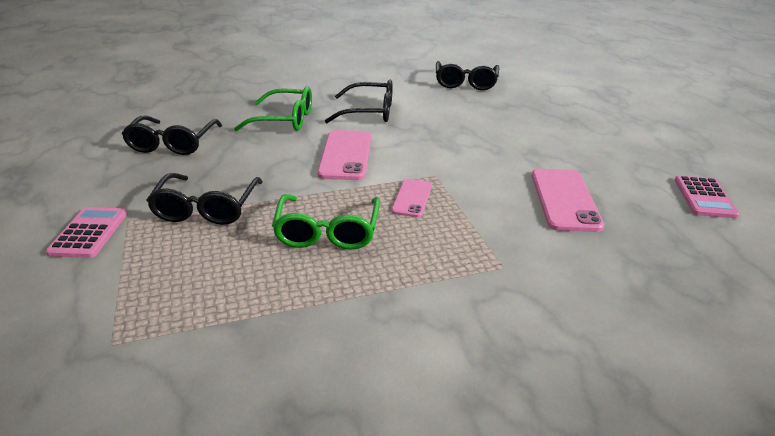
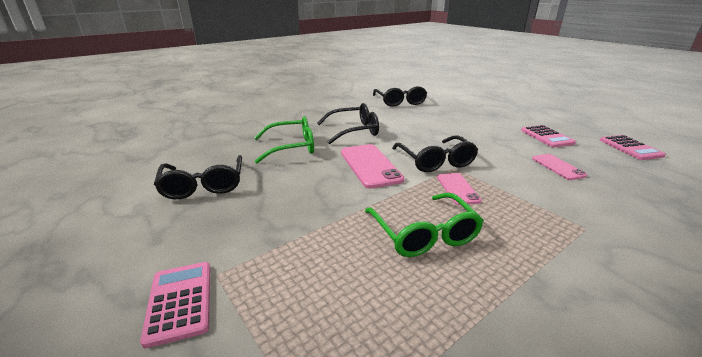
camera: 20 degrees left, 5 degrees down
black glasses [146,173,263,225] -> black glasses moved to [392,136,478,172]
pink phone [532,169,604,232] -> pink phone [532,154,587,180], size x0.59
none -> pink calculator [521,125,576,148]

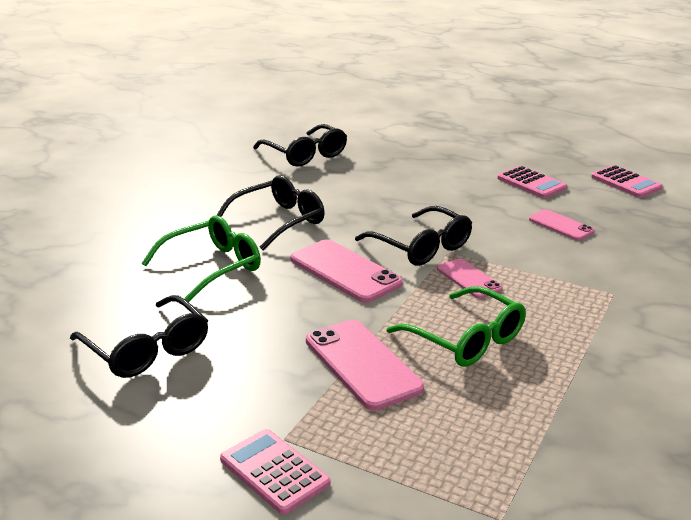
camera: 25 degrees left, 0 degrees up
none -> pink phone [306,320,424,410]

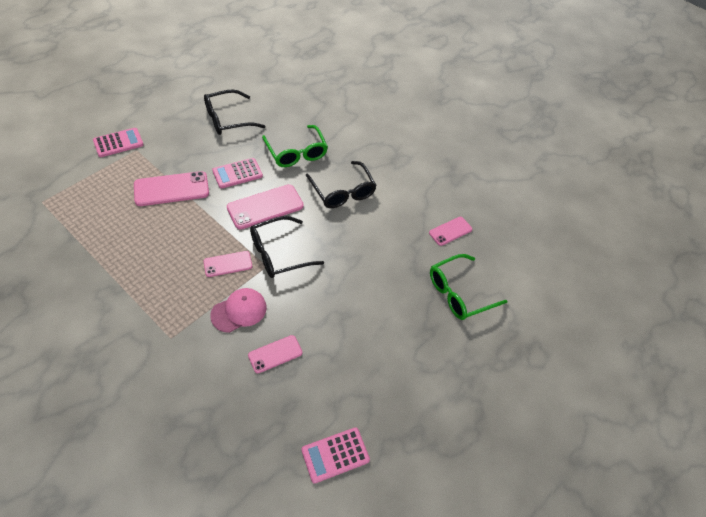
camera: 100 degrees right, 25 degrees up
black glasses [253,124,347,167] -> pink phone [429,217,472,246]
green glasses [387,286,526,367] -> green glasses moved to [430,254,507,320]
pink calculator [497,166,567,198] -> pink calculator moved to [212,158,263,189]
none -> pink cap [210,288,267,333]

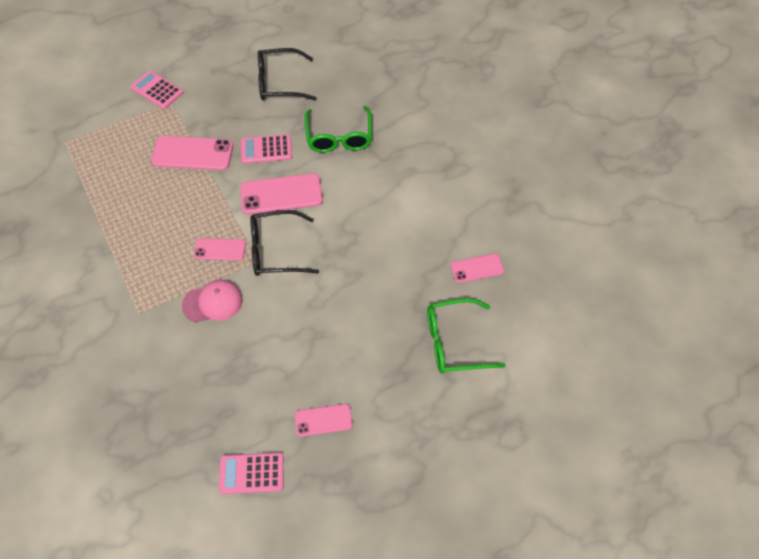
camera: 25 degrees right, 5 degrees up
pink calculator [93,128,144,157] -> pink calculator turned 135 degrees counterclockwise [130,70,184,109]
pink phone [248,335,302,373] -> pink phone moved to [295,404,353,437]
black glasses [305,161,377,208] -> none

